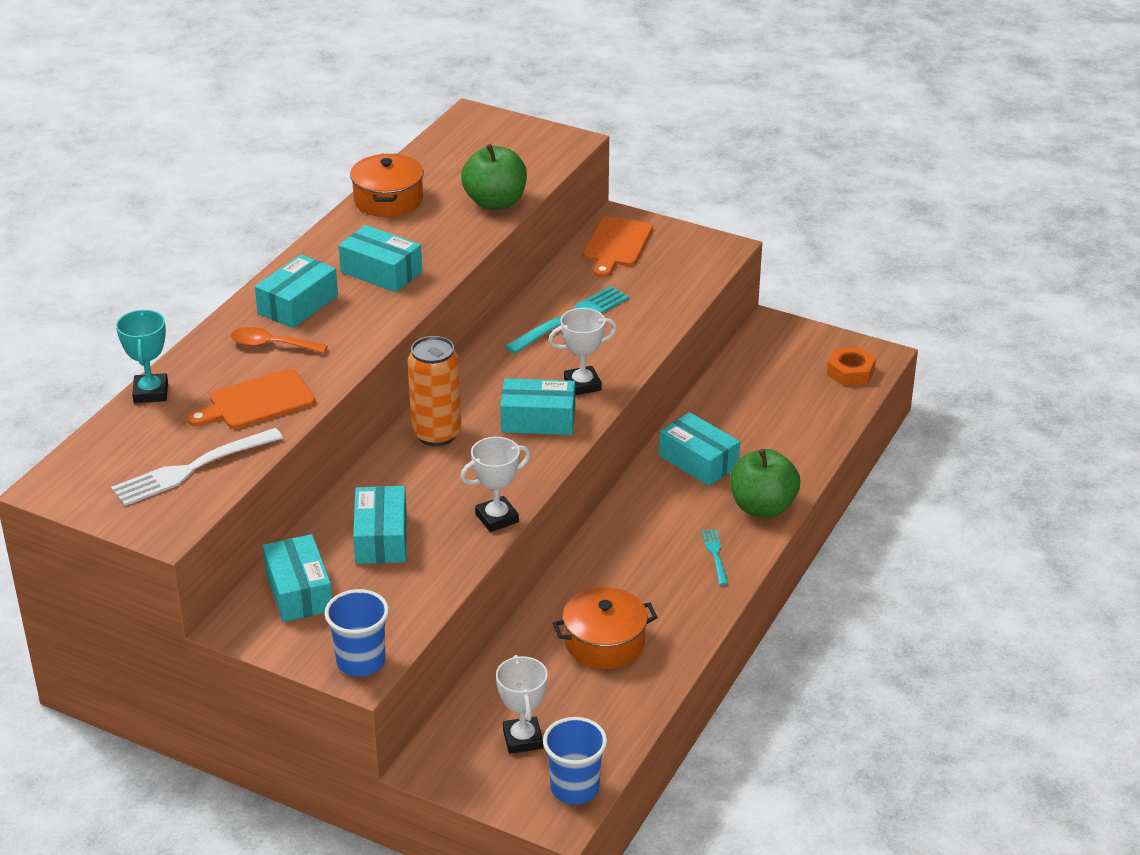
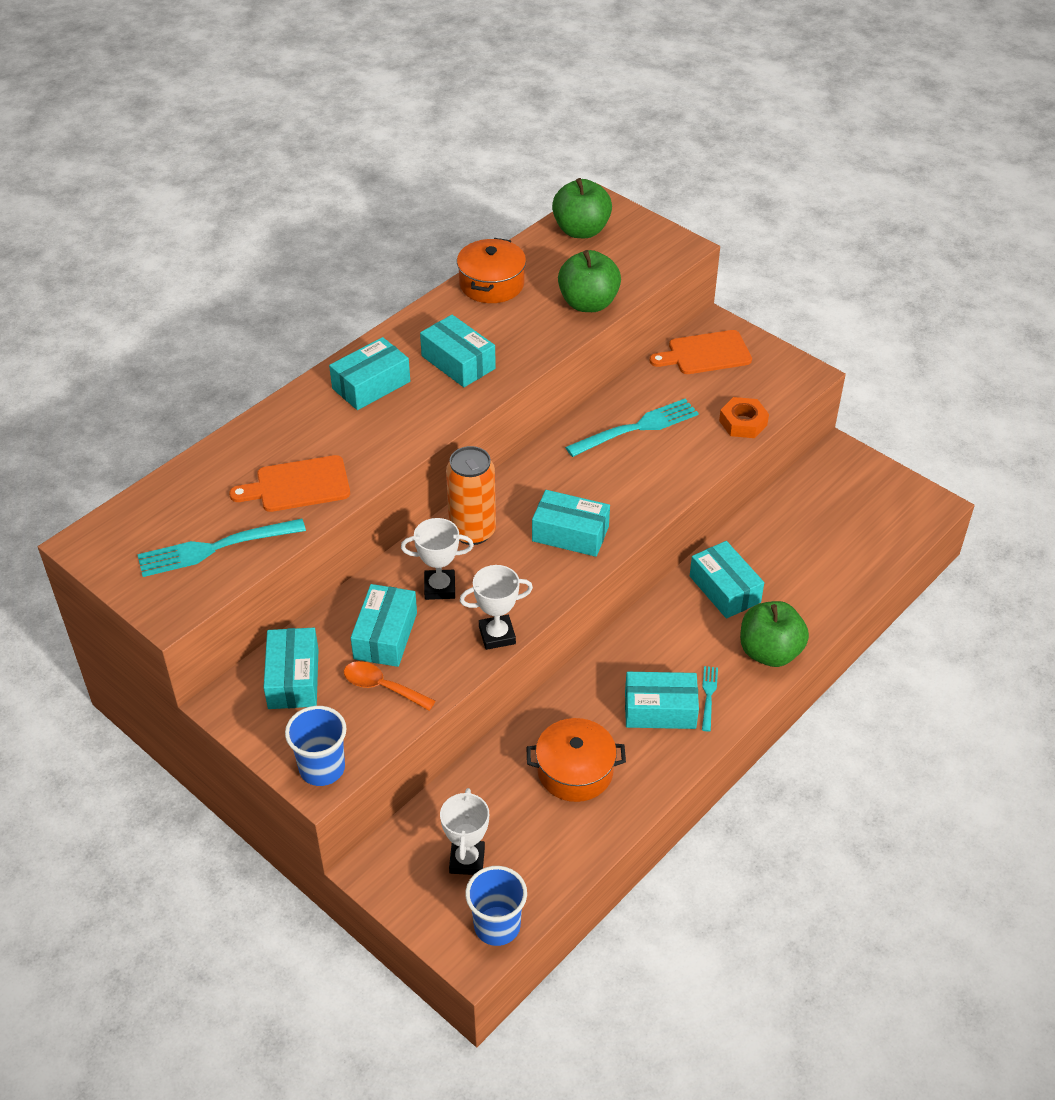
camera: 15 degrees right, 10 degrees up
white fork [111,428,283,506] -> turquoise fork [137,519,306,577]
turquoise trophy [116,310,168,403] -> none
orange spoon [231,327,328,353] -> orange spoon moved to [344,661,436,711]
white trophy [548,308,617,395] -> white trophy moved to [401,518,474,600]
orange cutting board [583,216,653,278] -> orange cutting board turned 45 degrees clockwise [650,330,752,374]
orange nut [827,347,876,386] -> orange nut moved to [719,397,769,438]
none -> green apple [552,178,612,238]
none -> turquoise box [625,672,699,729]

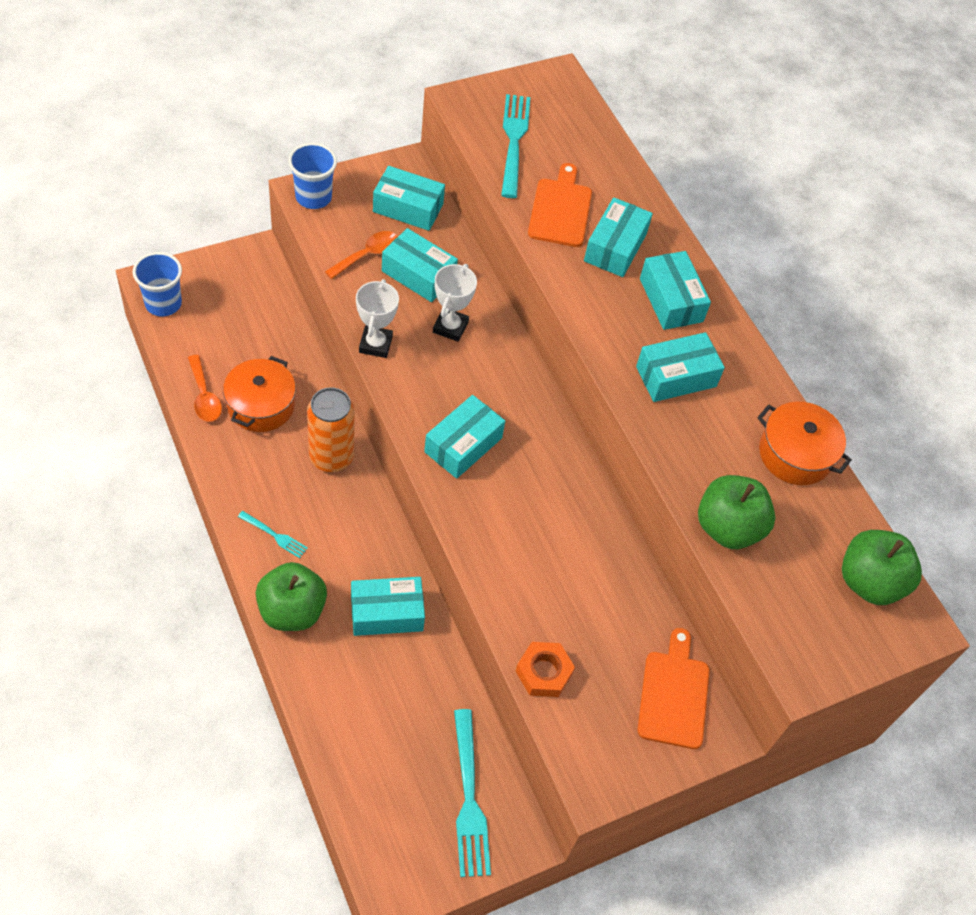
camera: 105 degrees right, 10 degrees up
white trophy [440,788,489,875] -> none
orange can [446,446,496,545] -> orange can moved to [307,387,355,472]
turquoise fork [565,399,699,457] -> turquoise fork moved to [454,709,491,877]
turquoise box [625,672,699,729] -> turquoise box moved to [584,197,653,277]
none -> orange spoon [188,355,222,422]

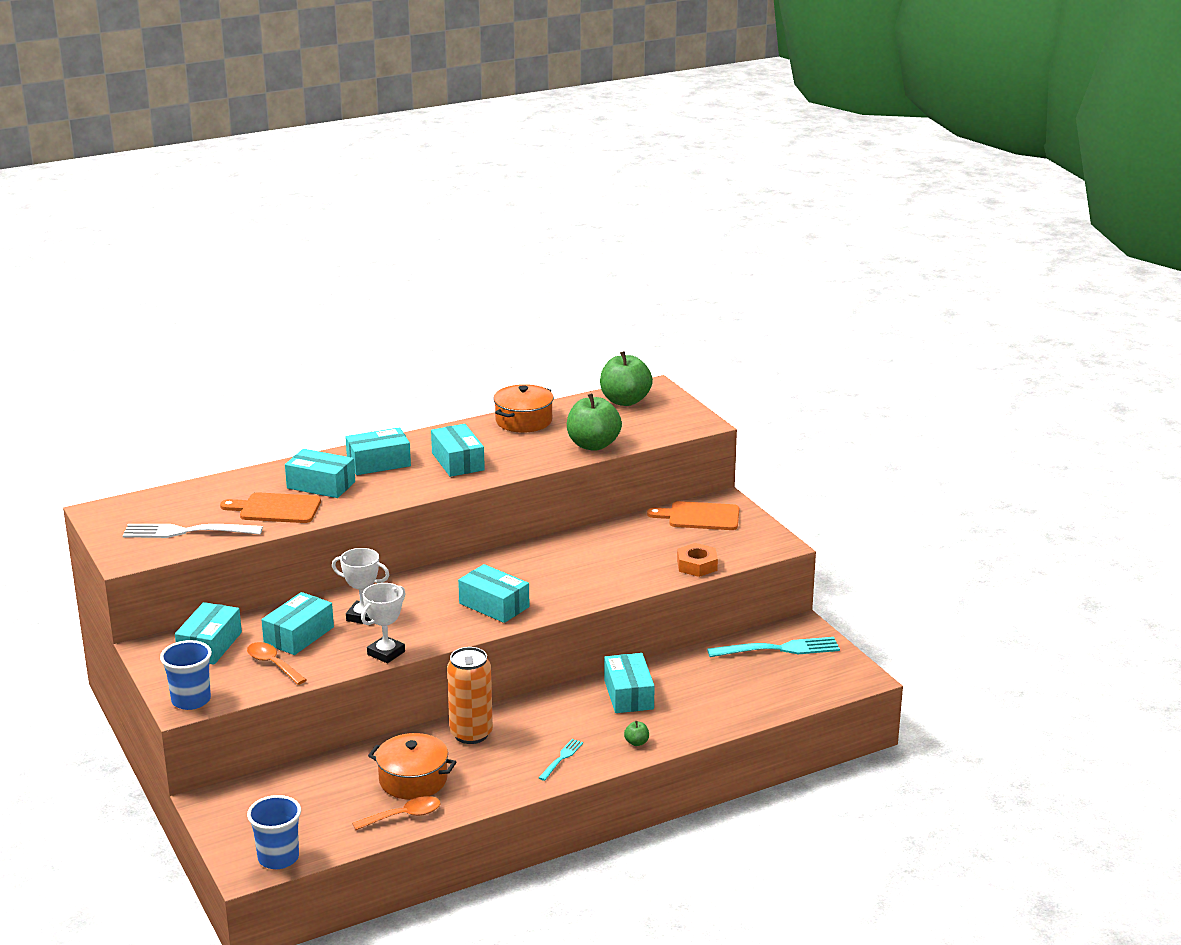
camera: 85 degrees left, 30 degrees down
green apple [256,562,327,631] -> green apple [624,721,649,746], size x0.40
white trophy [356,279,399,358] -> white trophy turned 60 degrees counterclockwise [361,583,406,663]
turquoise fork [501,94,530,198] -> white fork [123,524,263,538]

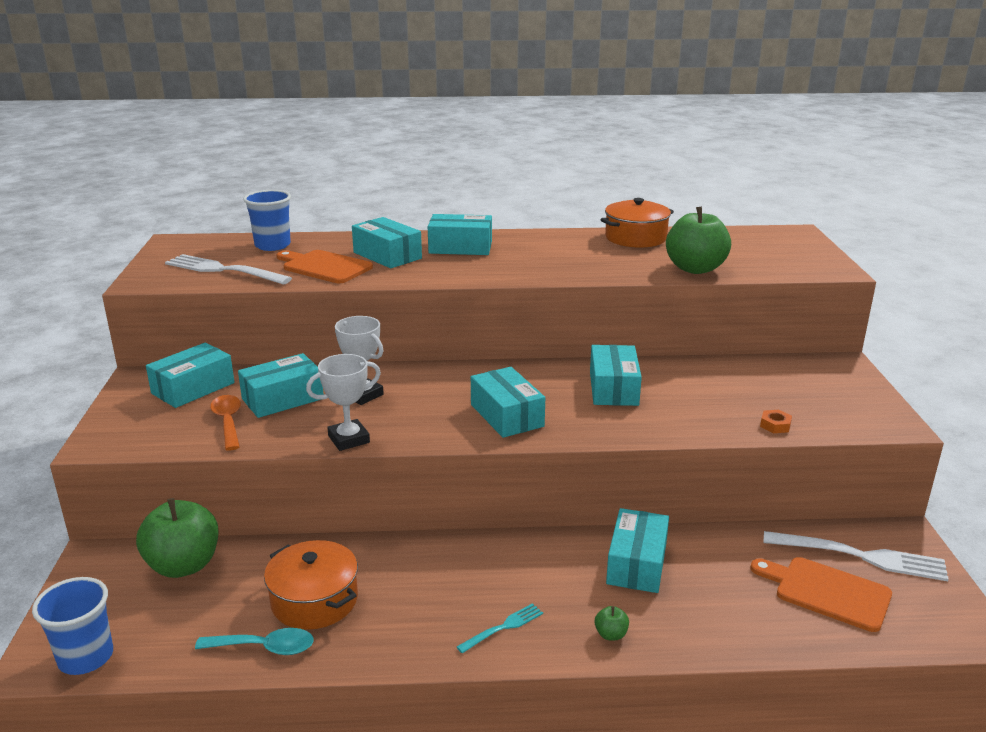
camera: 25 degrees right, 0 degrees up
blue cup [160,640,212,710] -> blue cup moved to [243,190,291,251]
orange spoon [352,796,441,830] -> turquoise spoon [195,628,314,655]
turquoise box [431,424,485,477] -> turquoise box moved to [590,345,642,406]
orange can [447,647,493,744] -> none
green apple [600,351,653,406] -> green apple moved to [136,498,218,578]
orange cutting board [647,501,739,530] -> orange cutting board moved to [750,557,892,632]
orange nut [677,543,718,577] -> orange nut [760,410,792,433], size x0.58
turquoise fork [707,637,840,657] -> white fork [763,531,949,581]

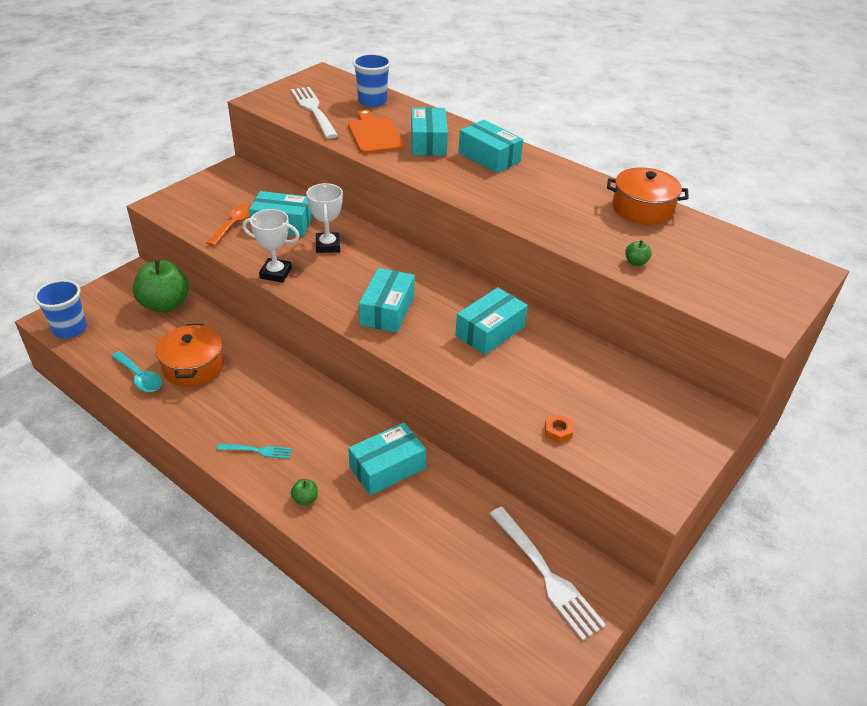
camera: 40 degrees right, 15 degrees up
turquoise box [146,342,235,408] -> none
green apple [666,206,731,274] -> green apple [625,240,652,266], size x0.40
orange cutting board [750,557,892,632] -> none

